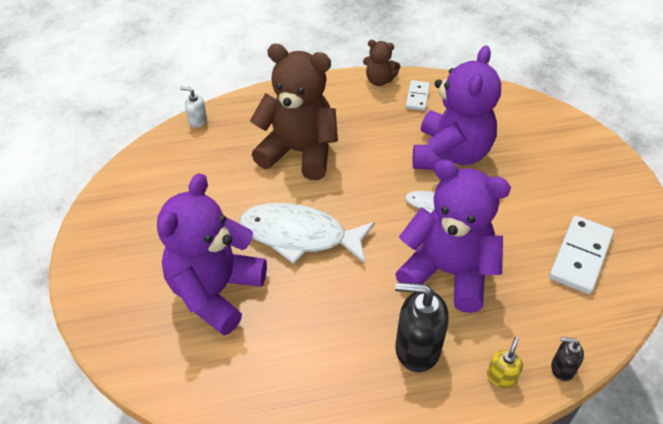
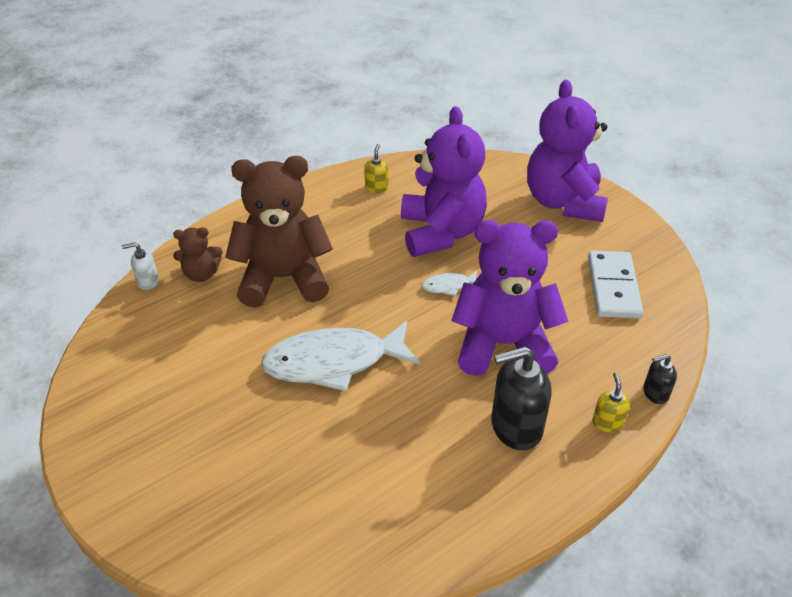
camera: 25 degrees left, 5 degrees down
purple teddy bear [157,173,267,336] -> purple teddy bear moved to [527,80,608,222]
brown teddy bear [363,40,400,86] -> brown teddy bear moved to [173,227,223,282]
white domino [406,80,430,111] -> yellow soap dispenser [364,144,389,193]

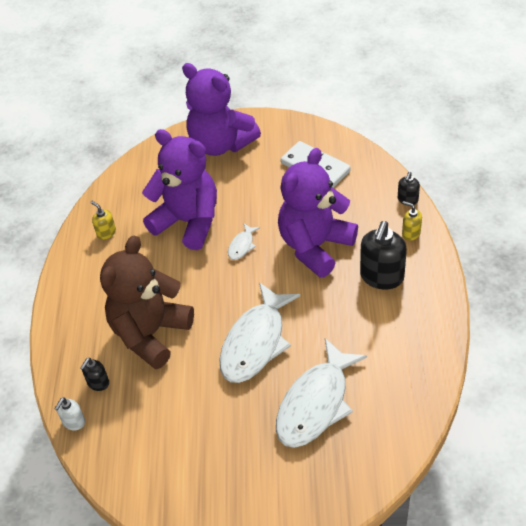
camera: 50 degrees left, 5 degrees up
brown teddy bear [173,227,223,282] -> black soap dispenser [80,358,109,391]
none -> white fish [276,338,367,448]

